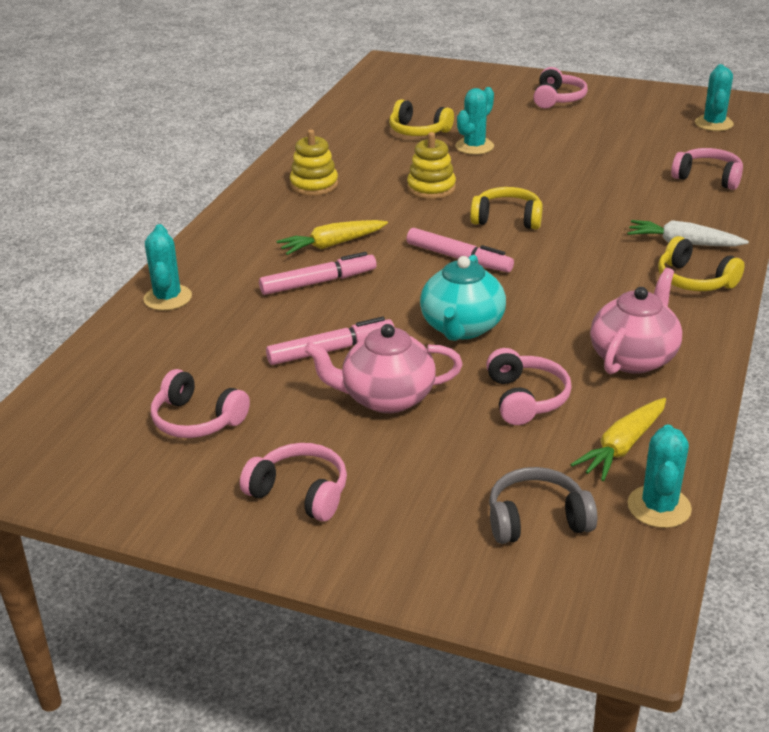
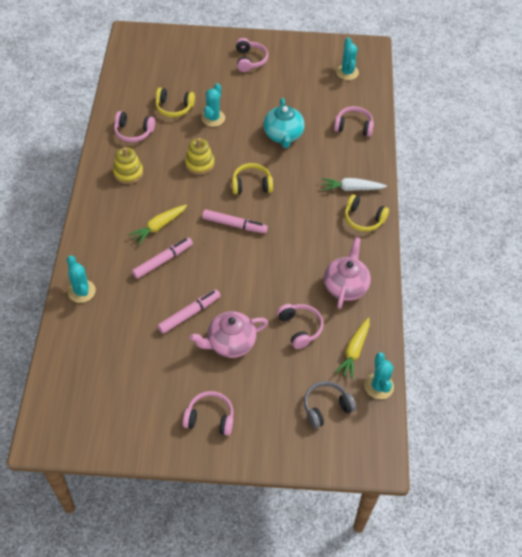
camera: 20 degrees left, 20 degrees up
pink headphones [151,369,250,438] -> pink headphones moved to [114,111,155,142]
turquoise teapot [420,255,506,341] -> turquoise teapot moved to [264,98,305,148]

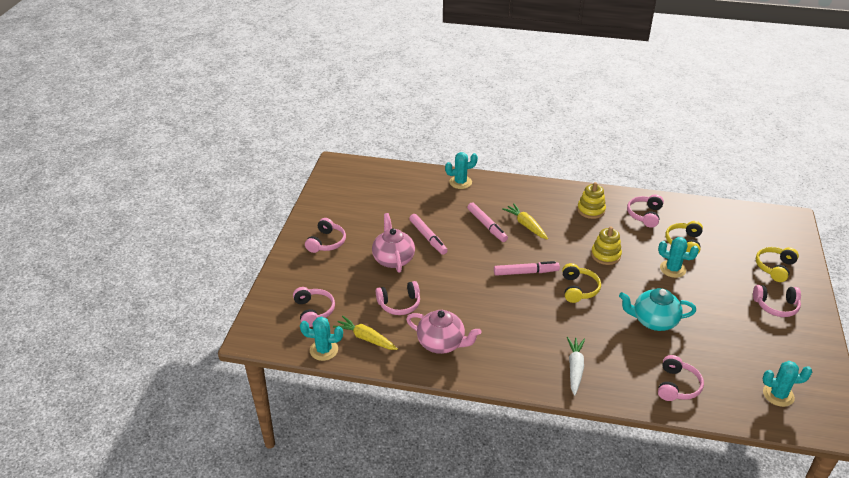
camera: 100 degrees right, 15 degrees down
pink marker [202,209,268,233] -> pink marker turned 120 degrees counterclockwise [494,261,560,276]
grey headphones [304,381,356,428] -> pink headphones [293,287,335,327]
yellow headphones [345,194,389,232] -> yellow headphones moved to [756,247,799,282]

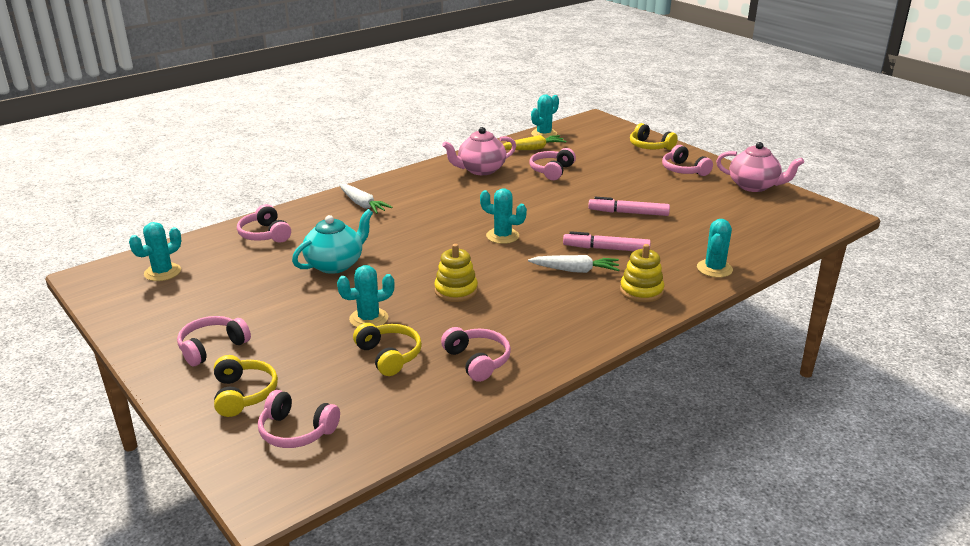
camera: 130 degrees right, 10 degrees down
pink headphones [293,287,335,327] -> pink headphones moved to [258,390,340,448]
pink teapot [372,213,415,273] -> pink teapot moved to [716,142,804,192]
pink marker [494,261,560,276] -> turquoise cactus [480,188,527,244]
yellow carrot [502,203,548,239] -> white carrot [528,255,619,273]
yellow headphones [562,263,601,303] -> yellow headphones moved to [630,123,678,150]
yellow stacking toy [577,182,606,219] -> yellow stacking toy moved to [620,244,664,303]

